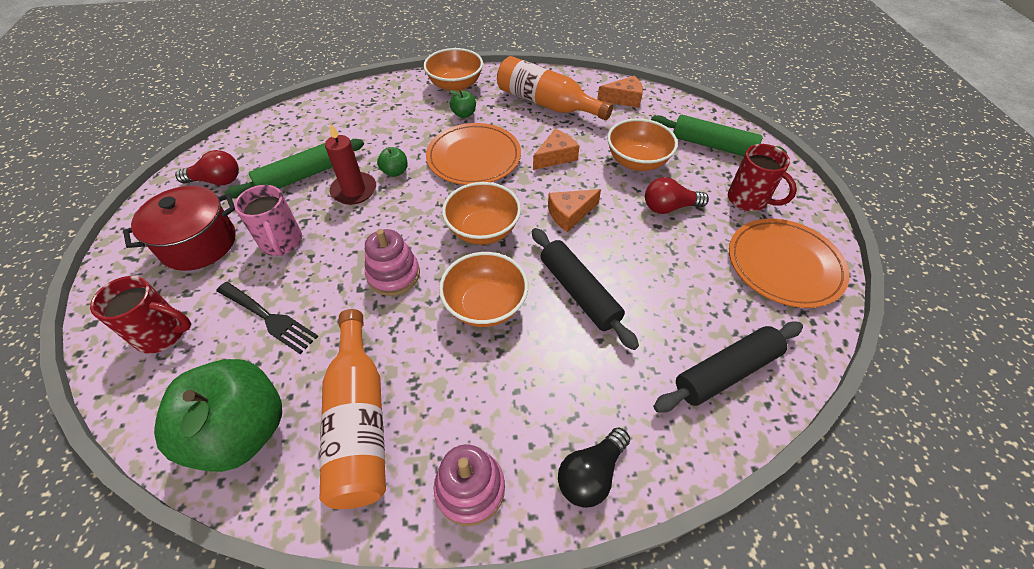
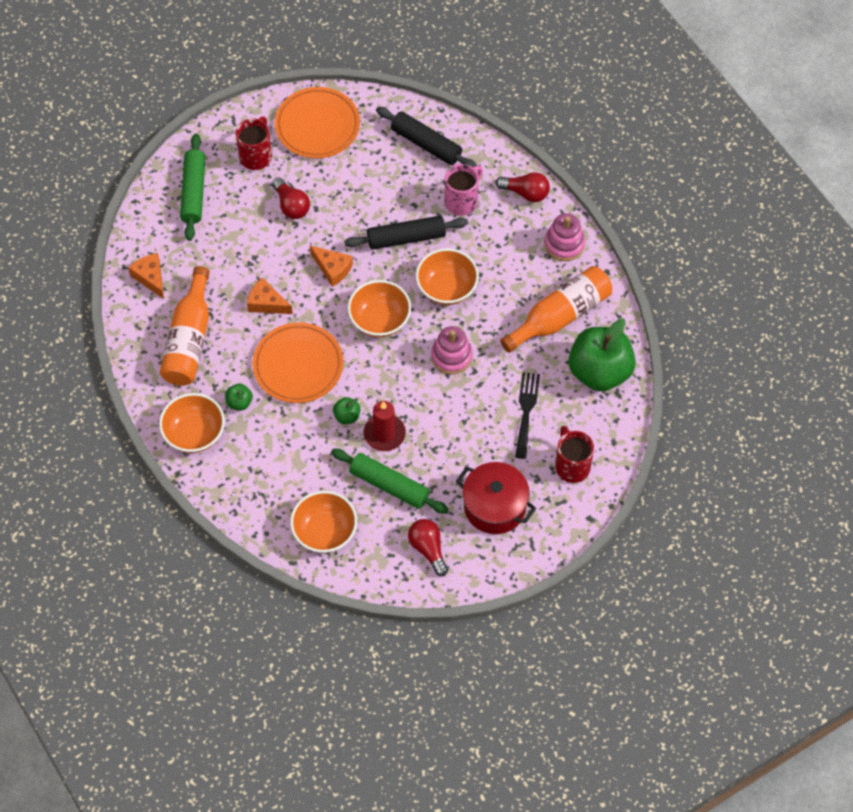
camera: 115 degrees left, 10 degrees up
pink mug [234,185,302,256] -> pink mug moved to [445,164,483,216]
black rolling pin [532,228,639,350] -> black rolling pin turned 45 degrees clockwise [344,215,468,250]
black light bulb [558,428,630,508] -> red light bulb [496,172,550,202]
orange bowl [607,118,678,171] -> orange bowl moved to [290,491,357,553]

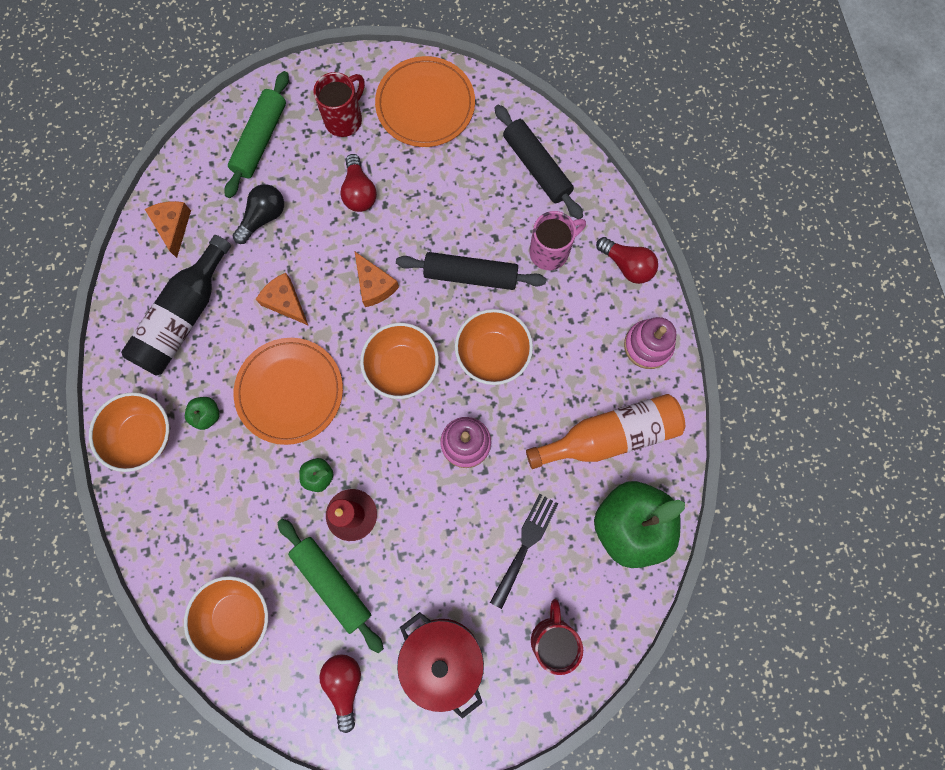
camera: 20 degrees right, 15 degrees up
orange bottle [160,266,210,386] -> black bottle [121,235,231,376]
none -> black light bulb [232,184,284,244]

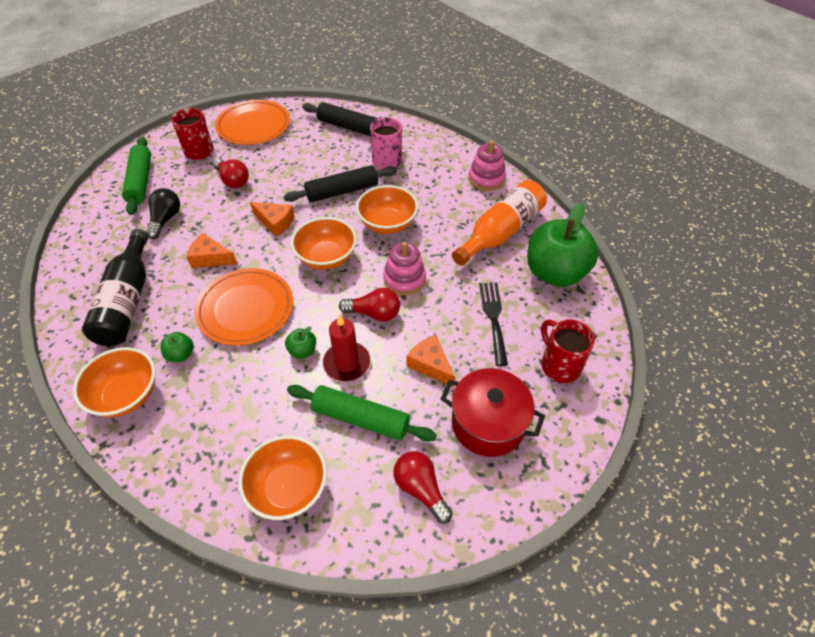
camera: 30 degrees left, 25 degrees down
orange cheese [145,201,191,258] -> orange cheese moved to [407,335,455,387]
red light bulb [596,237,658,284] -> red light bulb moved to [339,288,400,322]

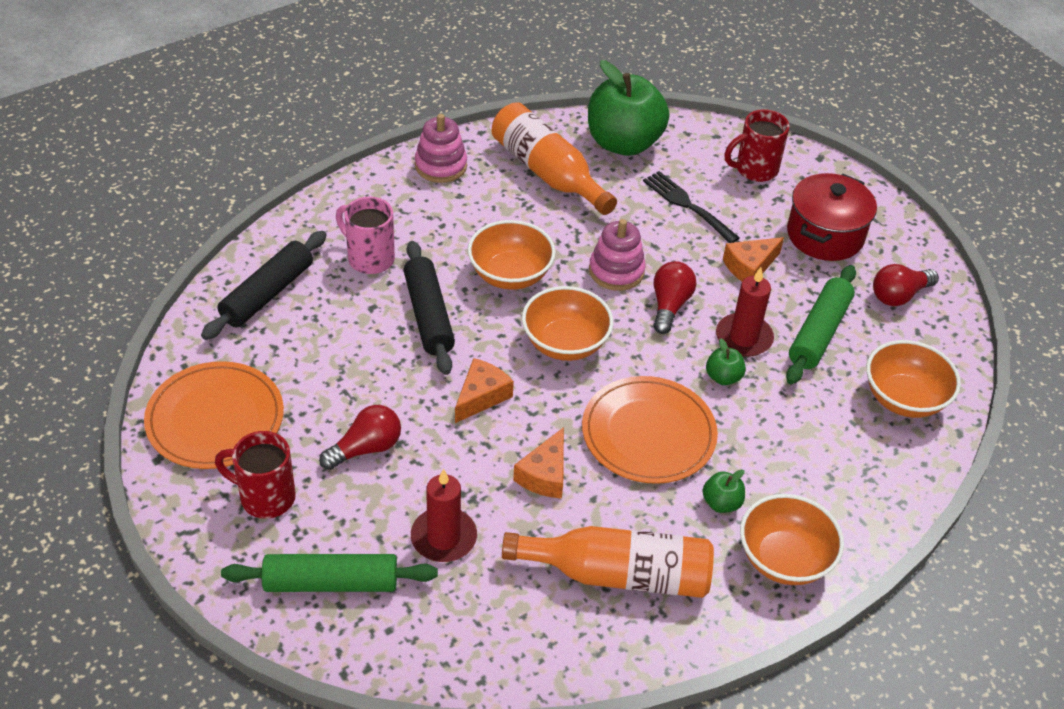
camera: 85 degrees left, 5 degrees down
black bottle [82,229,149,346] -> orange bottle [502,526,714,598]
black light bulb [146,188,180,239] -> red candle [411,469,477,562]
black fork [479,283,508,366] -> black fork turned 45 degrees clockwise [643,171,740,243]

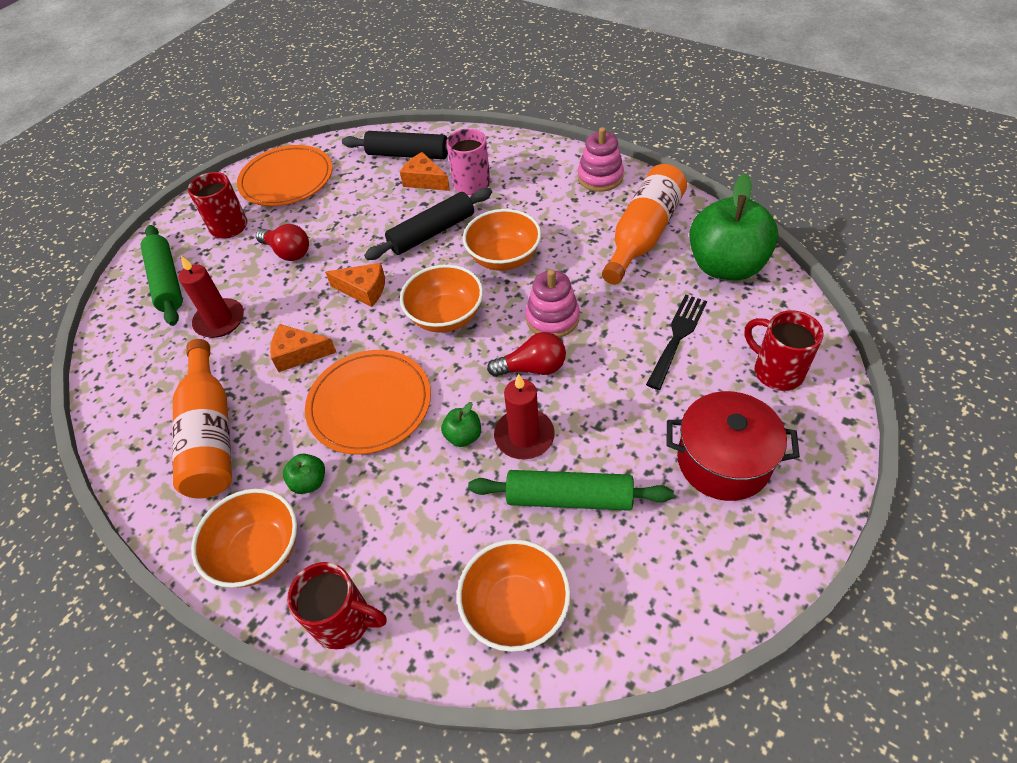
camera: 75 degrees right, 5 degrees up
orange cheese [723,237,784,281] -> orange cheese moved to [400,152,450,191]
red light bulb [873,264,939,306] -> none
none -> red mug [287,562,387,650]

